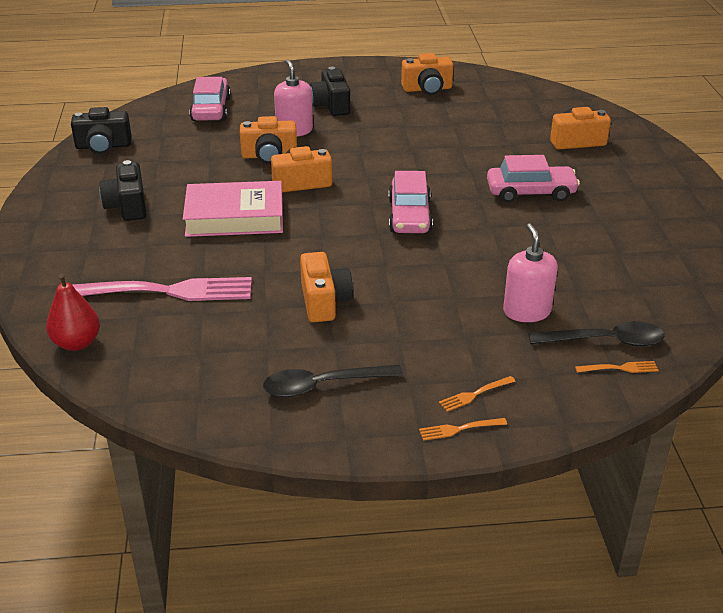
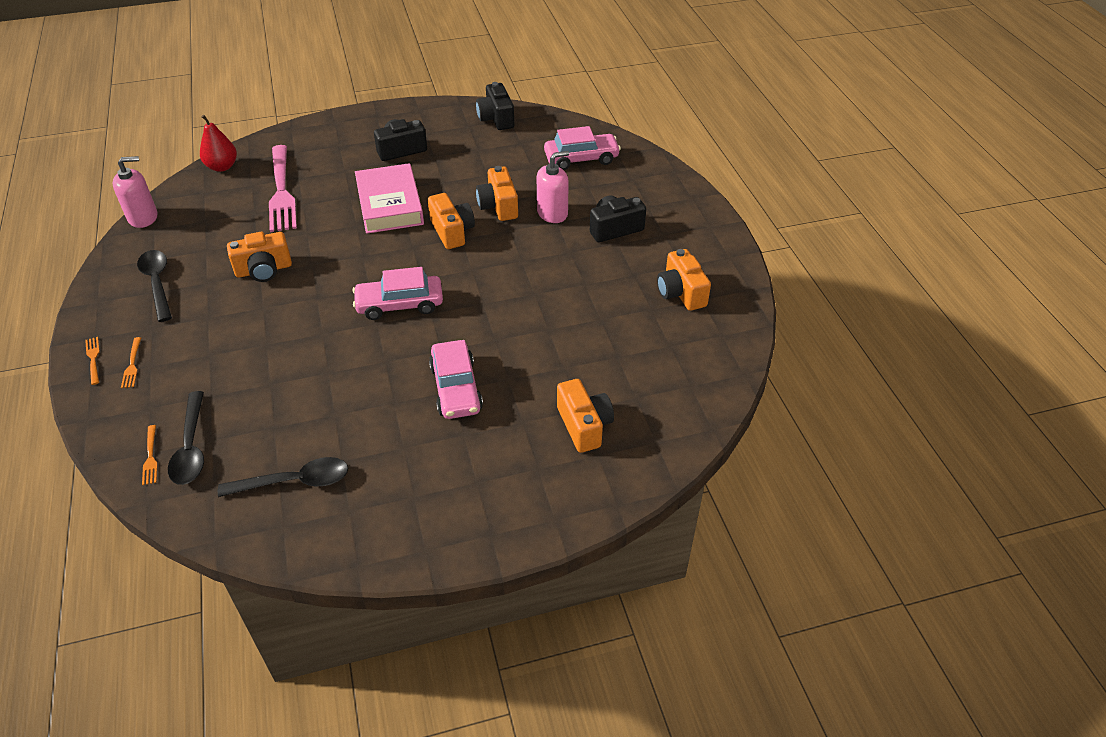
camera: 80 degrees right, 10 degrees up
orange fork [439,376,516,412] -> orange fork turned 150 degrees counterclockwise [121,337,141,388]
pink soap dispenser [503,223,558,322] -> pink soap dispenser moved to [113,156,157,228]
none -> black spoon [218,457,348,497]

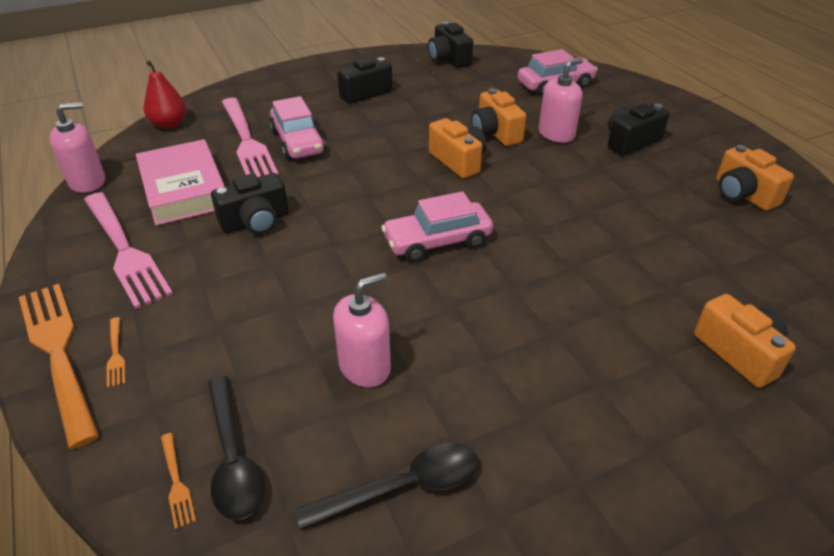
camera: 10 degrees left, 5 degrees down
orange fork [85,337,100,385] -> orange fork [19,284,99,449], size x2.49
black spoon [137,250,172,322] -> pink fork [84,192,173,309]
orange camera [227,232,292,282] -> black camera [211,173,289,234]
pink book [355,163,424,234] -> pink book moved to [136,139,225,226]
pink car [429,340,483,419] -> pink car moved to [269,96,325,160]
none -> pink soap dispenser [333,272,391,387]

